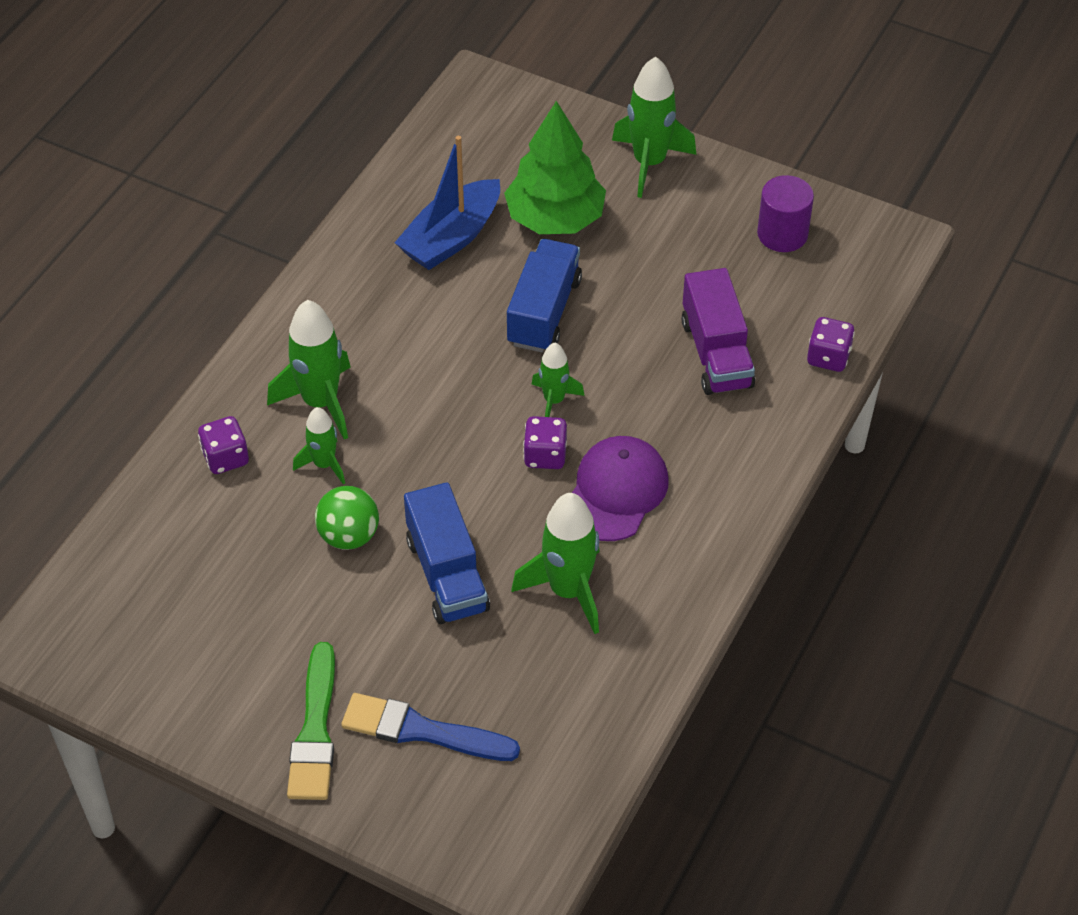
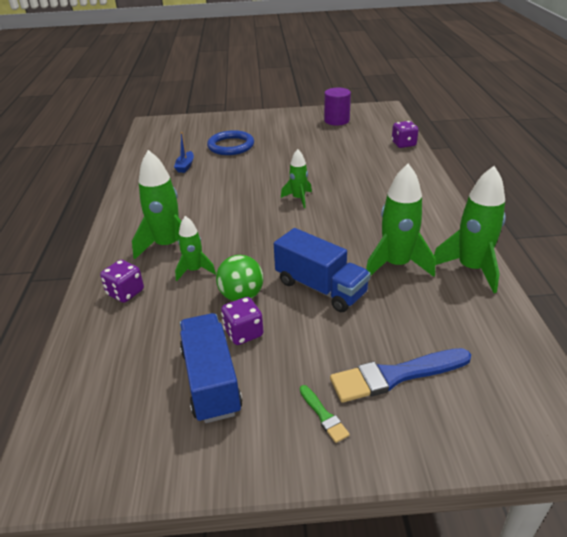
camera: 30 degrees left, 15 degrees down
green brush [287,642,335,800] -> green brush [300,385,350,443], size x0.48
blue boat [394,136,500,270] -> blue boat [174,132,194,173], size x0.48
green tree [504,101,606,234] -> blue ring [207,130,254,155]
blue truck [507,239,582,352] -> blue truck moved to [180,313,243,423]
purple dice [523,416,567,469] -> purple dice moved to [221,297,264,345]
purple cap [572,436,669,541] -> none
green rocket [612,56,696,198] -> green rocket moved to [434,166,506,293]
purple truck [682,268,755,395] -> none

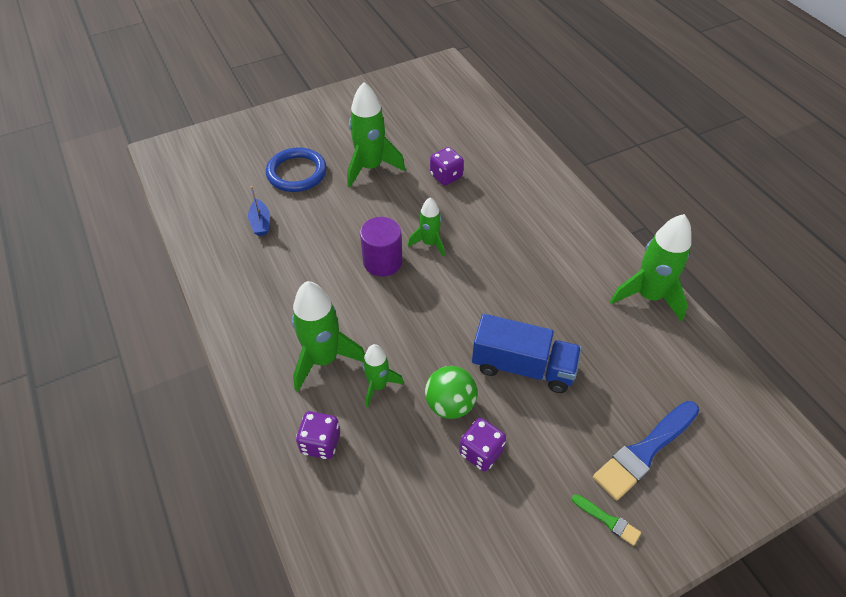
camera: 25 degrees left, 15 degrees up
blue truck [180,313,243,423] -> none
purple cylinder [324,88,351,125] -> purple cylinder moved to [360,217,402,277]
green rocket [366,164,435,277] -> green rocket moved to [347,82,405,188]
purple dice [392,121,418,148] -> purple dice moved to [430,147,464,186]

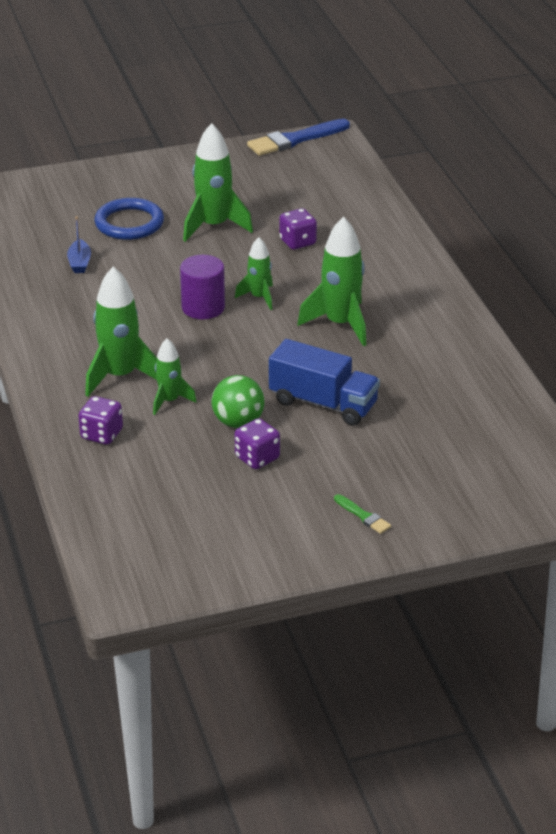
camera: 10 degrees right, 15 degrees down
blue brush [593,401,699,500] -> blue brush moved to [247,119,350,156]
green rocket [610,214,692,322] -> green rocket moved to [297,217,366,346]

